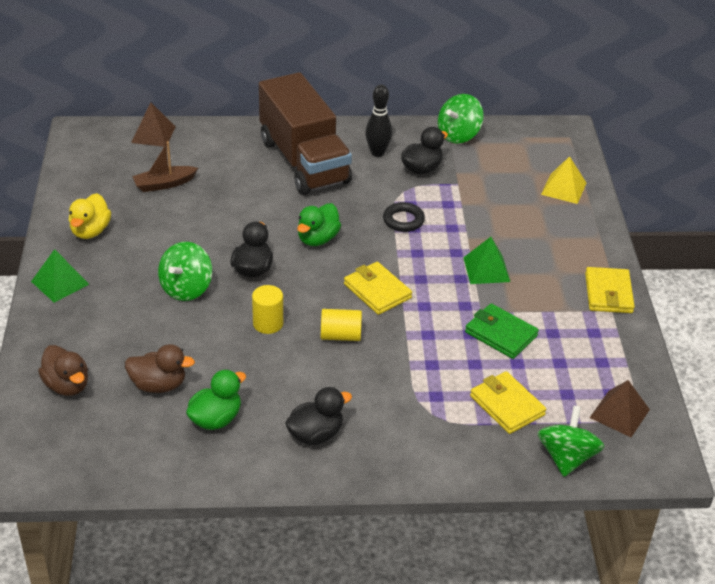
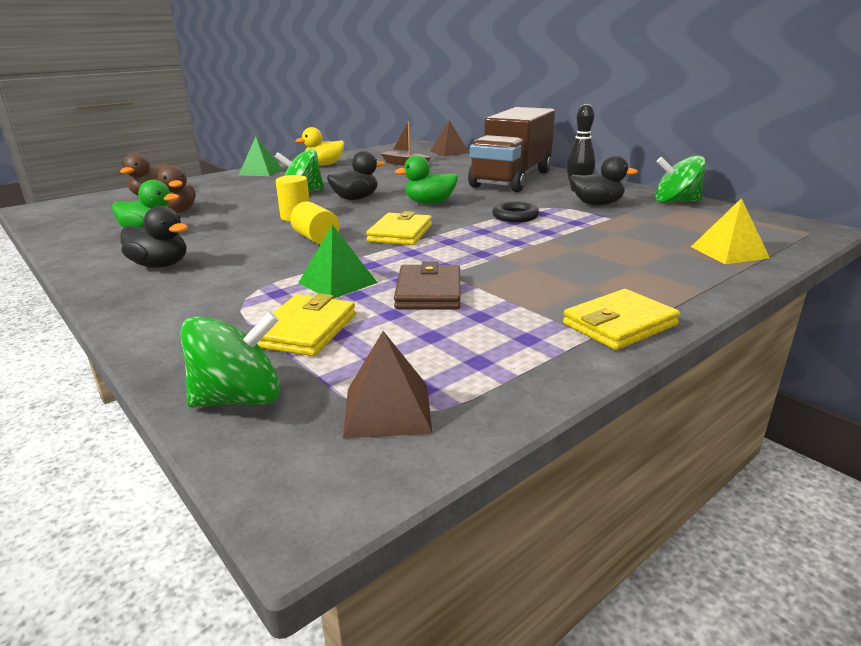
camera: 55 degrees right, 15 degrees down
green pyramid [463,237,510,284] -> green pyramid moved to [299,225,378,299]
green wallet [465,303,539,359] -> brown wallet [394,261,460,310]

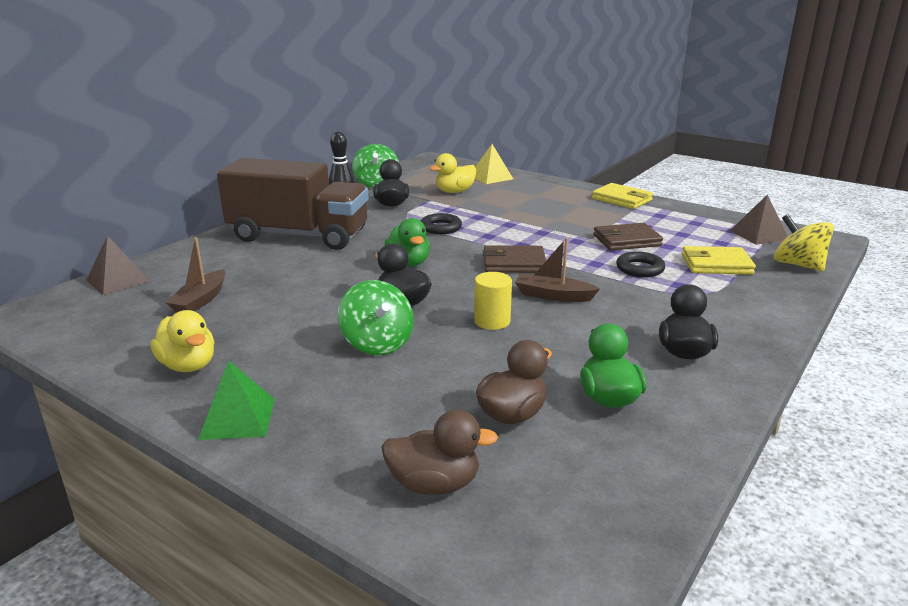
camera: 105 degrees left, 0 degrees up
green spinning top [180,311,280,408] -> yellow spinning top [774,214,834,272]
yellow cylinder [290,202,340,244] -> brown boat [515,238,600,302]
green pyramid [299,225,378,299] -> black ring [616,251,665,277]
yellow wallet [366,211,432,245] -> brown wallet [483,245,546,273]
none -> yellow duck [429,153,476,193]

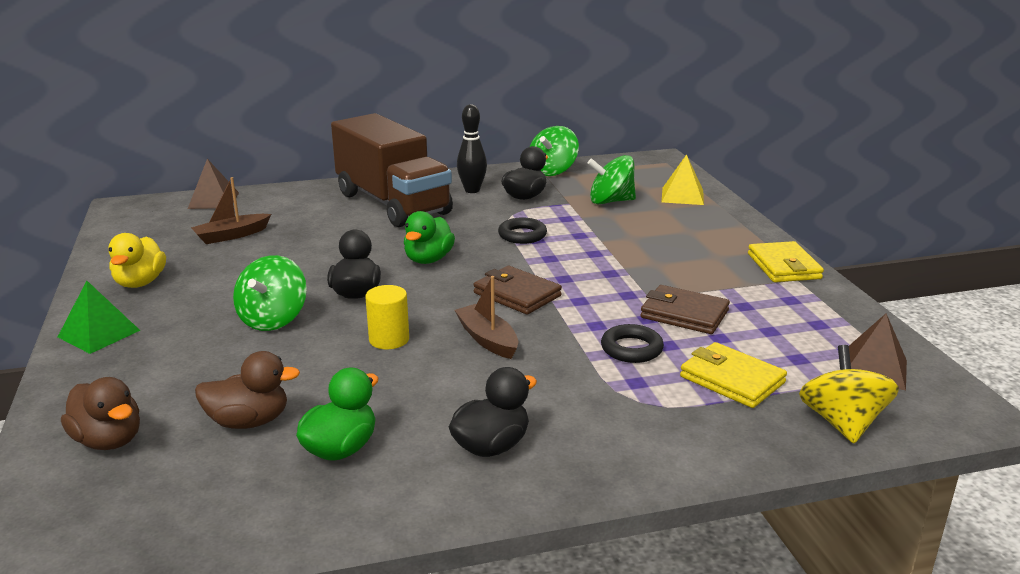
camera: 40 degrees right, 0 degrees up
yellow duck [429,153,476,193] -> green spinning top [587,155,636,204]

